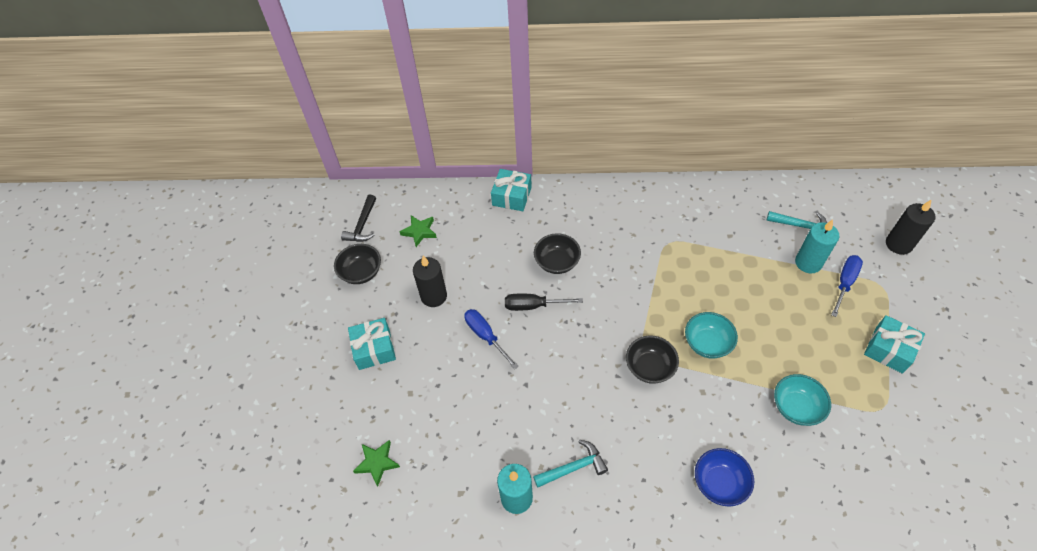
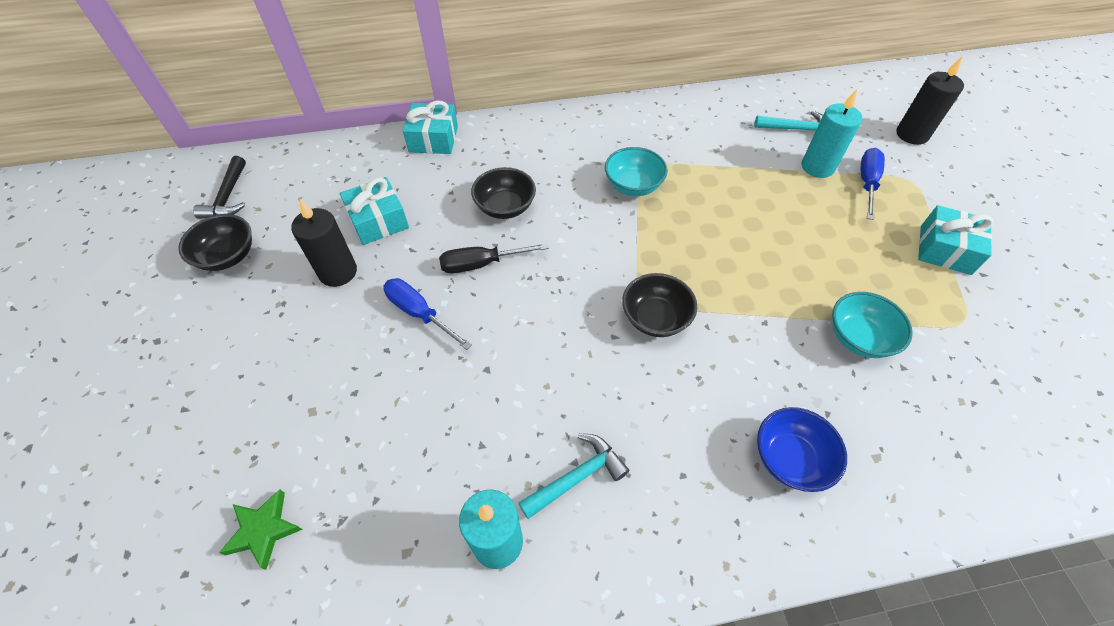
camera: 15 degrees left, 0 degrees up
turquoise gift [348,318,396,370] -> turquoise gift moved to [340,177,409,245]
green star [400,215,437,247] -> none
turquoise bowl [685,312,738,359] -> turquoise bowl moved to [605,147,668,196]

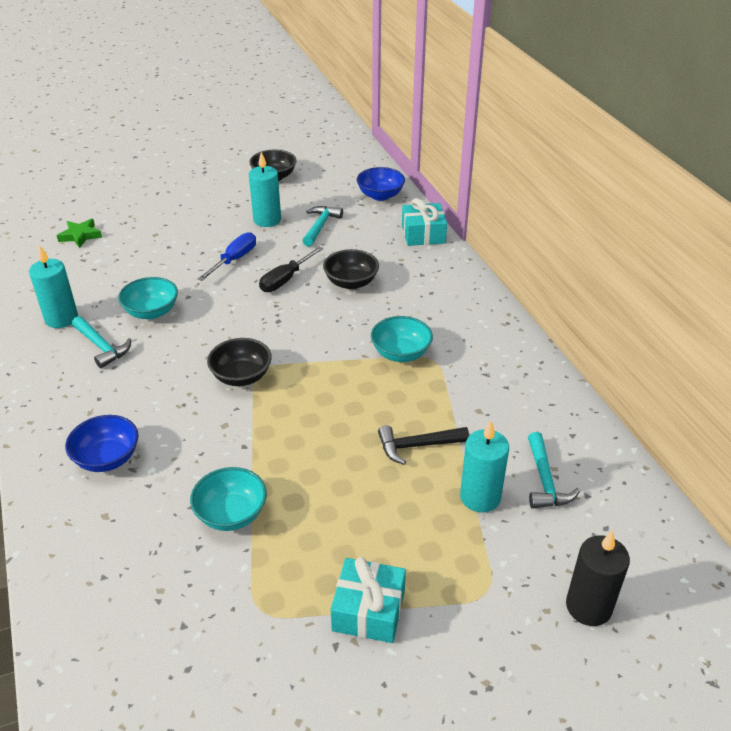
camera: 80 degrees right, 15 degrees down
black hammer [193,156,246,219] -> black hammer moved to [378,425,469,465]
black candle [291,199,357,287] -> turquoise candle [249,152,281,227]
turquoise gift [340,177,409,245] -> turquoise hammer [302,206,343,247]
black screwdriver [439,243,549,273] -> black screwdriver turned 120 degrees counterclockwise [259,246,323,292]
blue screwdriver [861,148,885,220] -> none
none -> turquoise bowl [118,277,178,319]
none -> blue bowl [357,167,405,201]

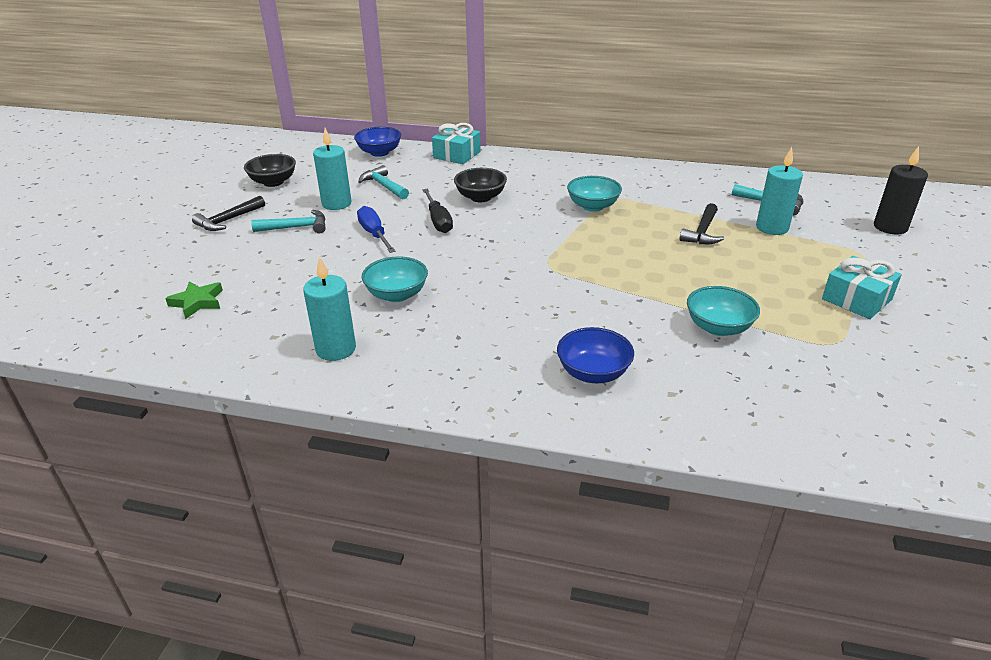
camera: 55 degrees left, 5 degrees down
turquoise hammer [72,316,132,368] -> turquoise hammer moved to [251,210,325,233]
black bowl [207,338,272,386] -> none
none -> black hammer [192,196,265,231]

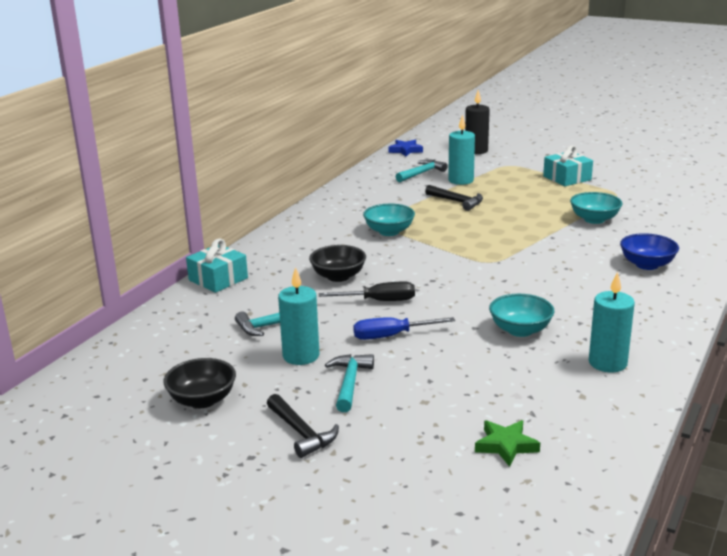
camera: 75 degrees left, 10 degrees down
blue bowl [354,127,401,157] -> none
none -> blue star [389,140,423,157]

